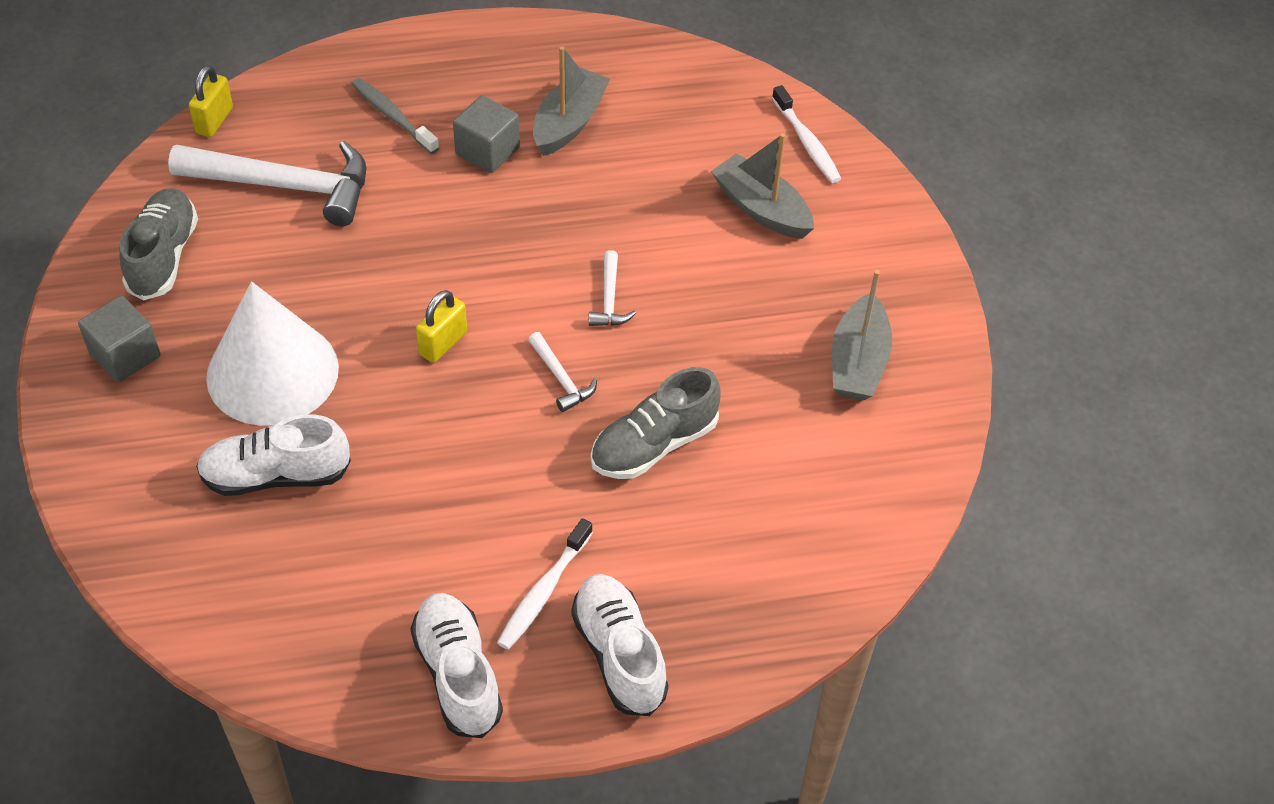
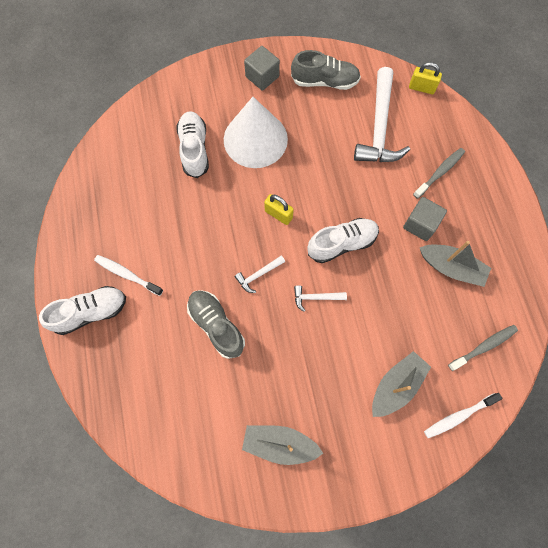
camera: 90 degrees right, 20 degrees up
white shoe [410,593,503,738] -> white shoe moved to [307,218,379,263]
none -> grey toothbrush [448,325,518,371]

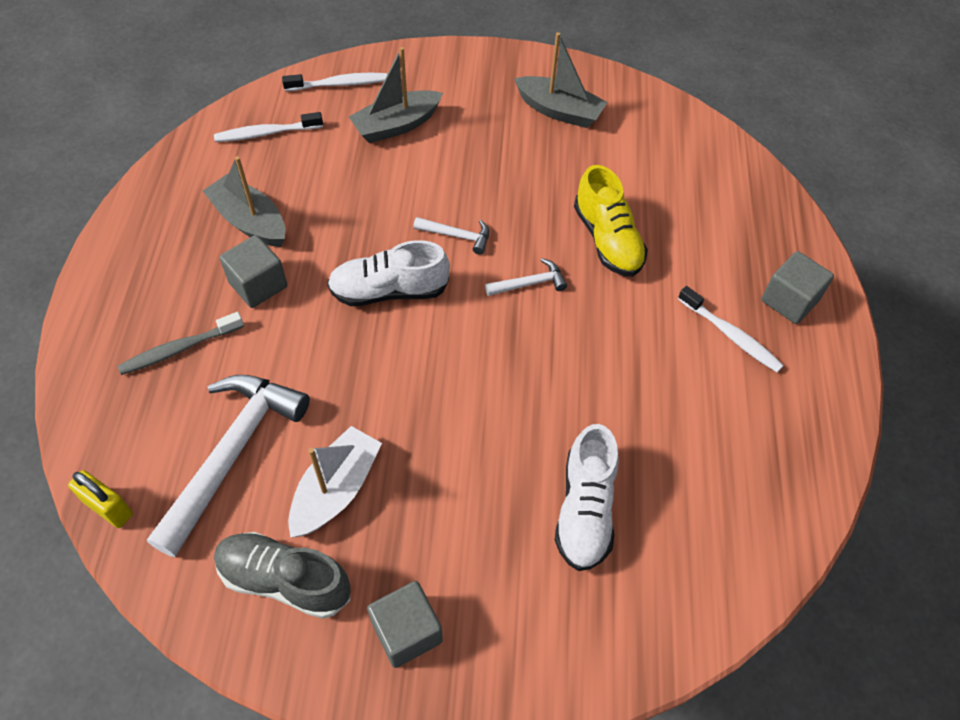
camera: 165 degrees left, 15 degrees down
white shoe [39,286,126,335] -> grey cube [761,251,834,324]
grey shoe [187,290,245,359] -> yellow shoe [574,165,648,277]
white cone [224,97,288,168] -> none
yellow padlock [264,194,294,225] -> none
grey toothbrush [448,325,518,371] -> white toothbrush [214,112,323,142]
none -> white boat [288,426,382,538]

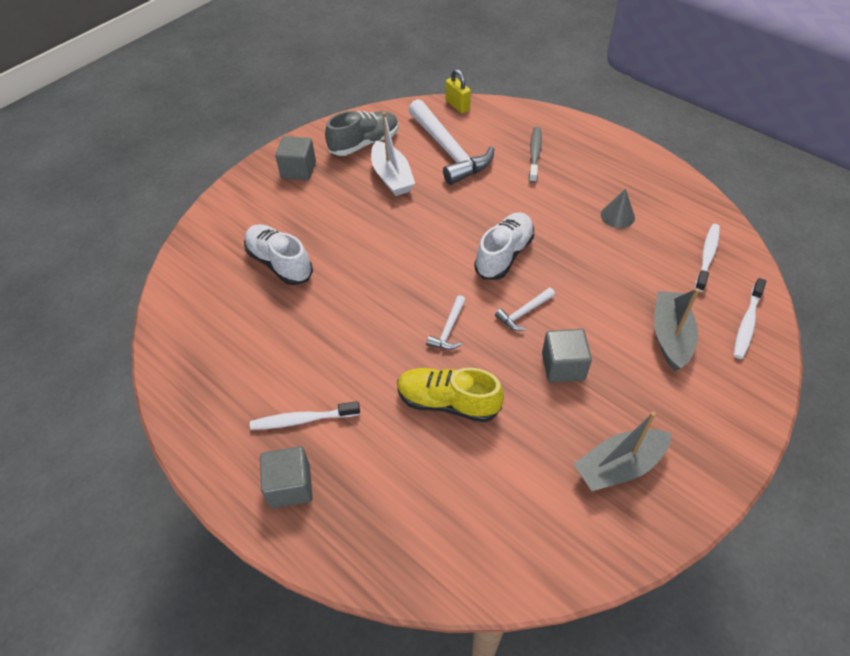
camera: 130 degrees right, 5 degrees down
yellow padlock [68,470,133,528] -> yellow padlock turned 75 degrees clockwise [446,69,471,113]
grey boat [203,156,285,247] -> grey cone [601,189,635,228]
grey cube [219,235,287,308] -> grey cube moved to [542,329,592,383]

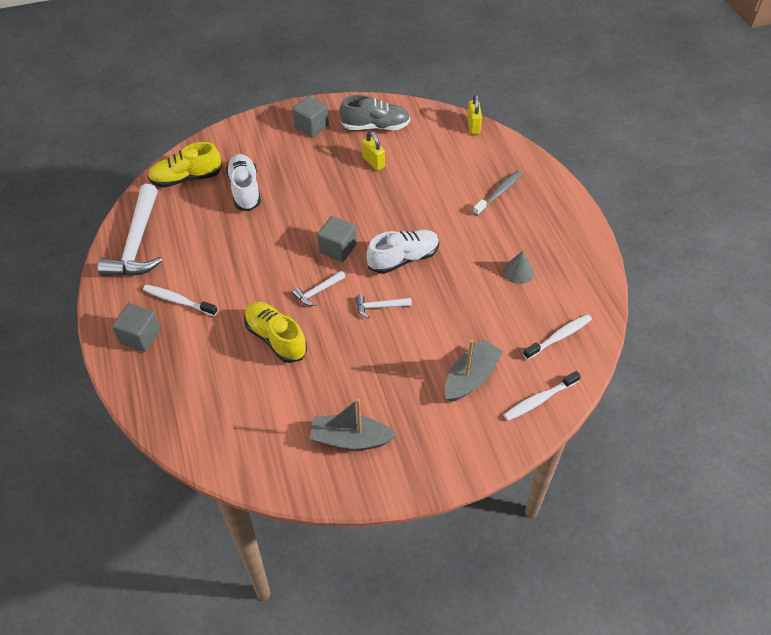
camera: 30 degrees right, 0 degrees up
white boat [371,112,415,196] -> yellow padlock [361,131,385,171]
white hammer [408,99,494,185] -> white hammer moved to [98,184,163,276]
grey cube [542,329,592,383] -> grey cube moved to [317,216,357,262]
none -> yellow shoe [148,142,222,188]

